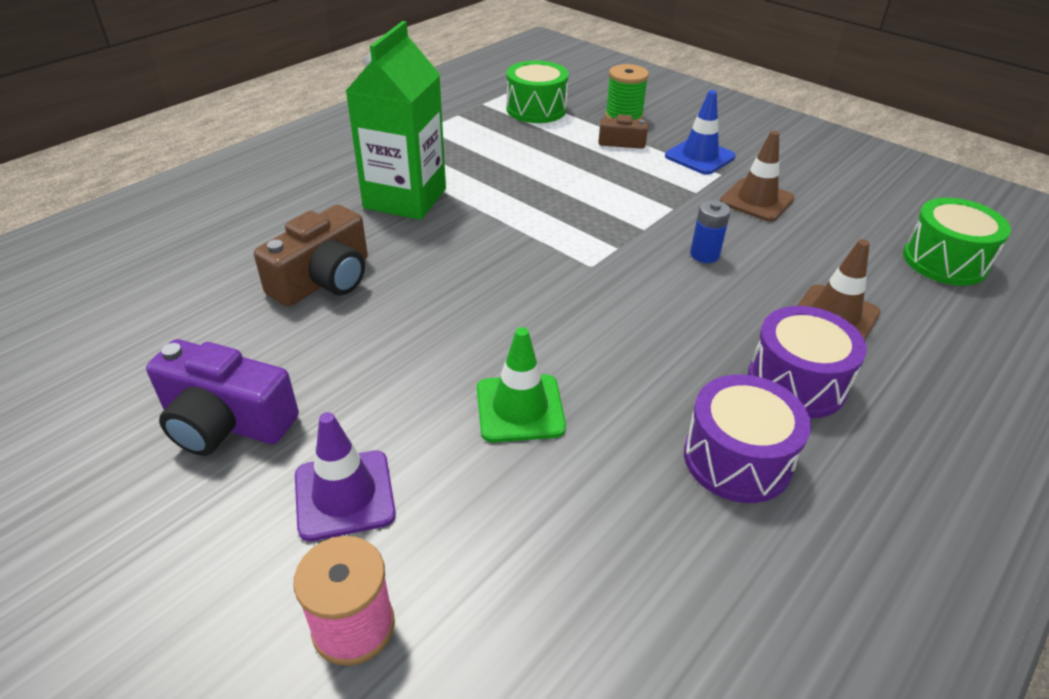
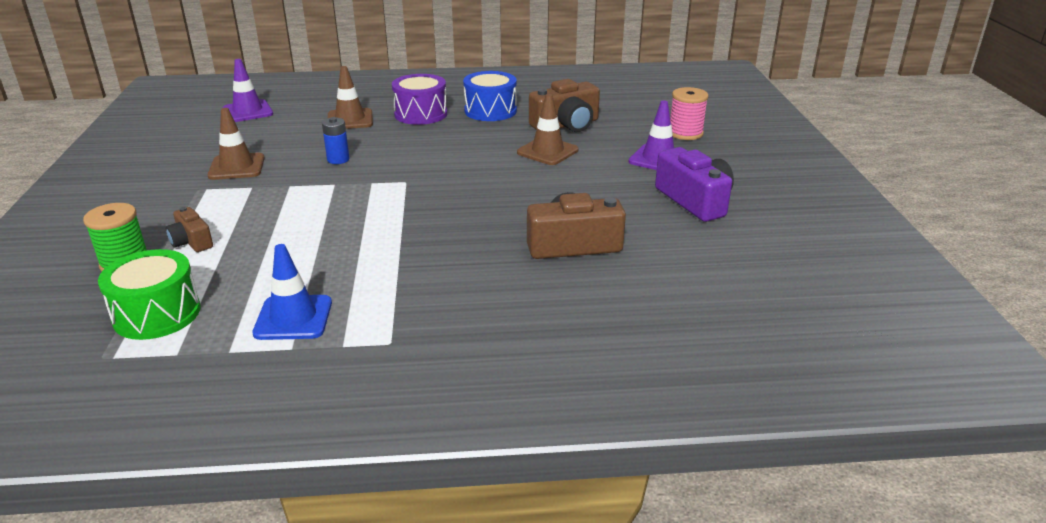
camera: 135 degrees left, 10 degrees down
green carton [346,21,446,220] -> none
green traffic cone [477,327,566,442] -> brown traffic cone [517,94,578,165]
blue traffic cone [665,90,736,175] -> blue traffic cone moved to [252,244,332,340]
purple drum [684,374,811,503] -> blue drum [463,71,517,121]
green drum [903,198,1011,286] -> purple traffic cone [223,59,273,122]
none -> brown camera [529,79,600,132]

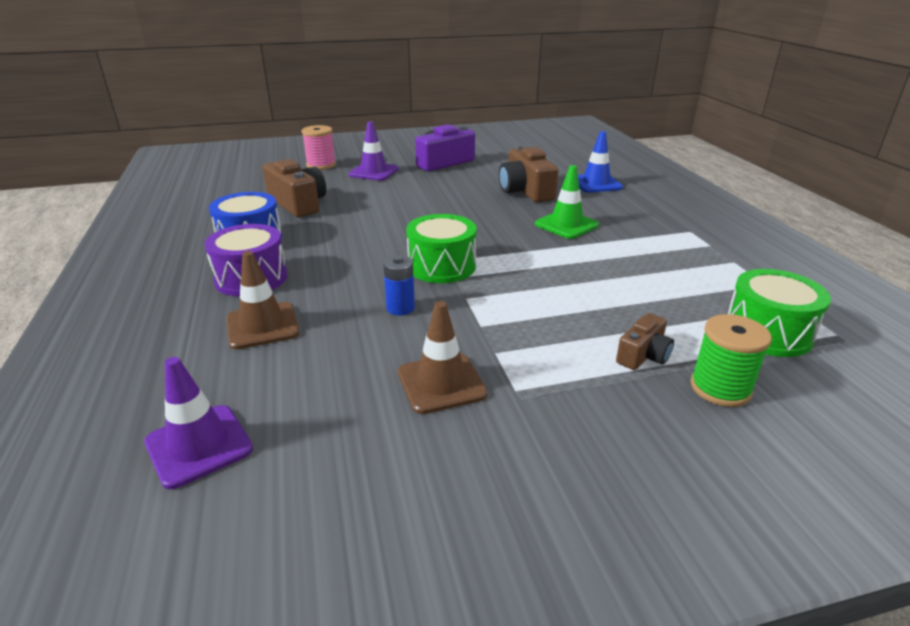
camera: 100 degrees left, 0 degrees up
blue traffic cone [252,244,332,340] -> blue traffic cone moved to [578,131,623,193]
brown traffic cone [517,94,578,165] -> none
none -> green drum [406,214,477,283]
none -> green traffic cone [535,165,599,239]

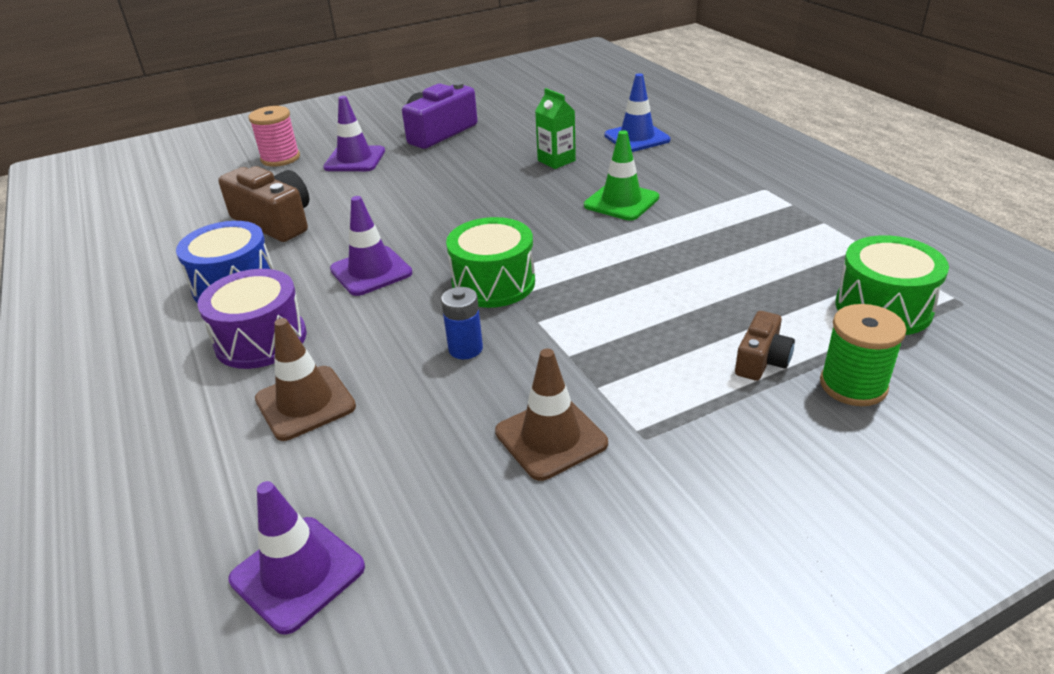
camera: 10 degrees left, 5 degrees up
brown camera [499,145,559,202] -> green carton [535,88,576,169]
none -> purple traffic cone [330,196,413,296]

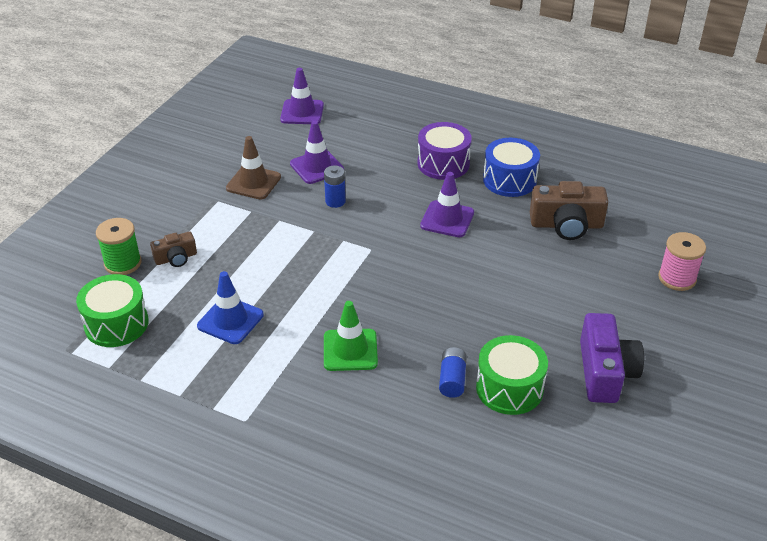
camera: 140 degrees right, 5 degrees up
brown traffic cone [255,318,356,441] -> none
purple traffic cone [323,96,385,171] -> purple traffic cone moved to [290,121,344,184]
green drum [446,217,535,308] -> green drum moved to [476,335,548,415]
green carton [535,88,576,169] -> blue battery [439,347,467,398]
blue traffic cone [605,73,670,152] -> blue traffic cone moved to [197,271,264,344]
brown camera [735,311,795,381] -> brown camera turned 105 degrees counterclockwise [150,232,197,267]

